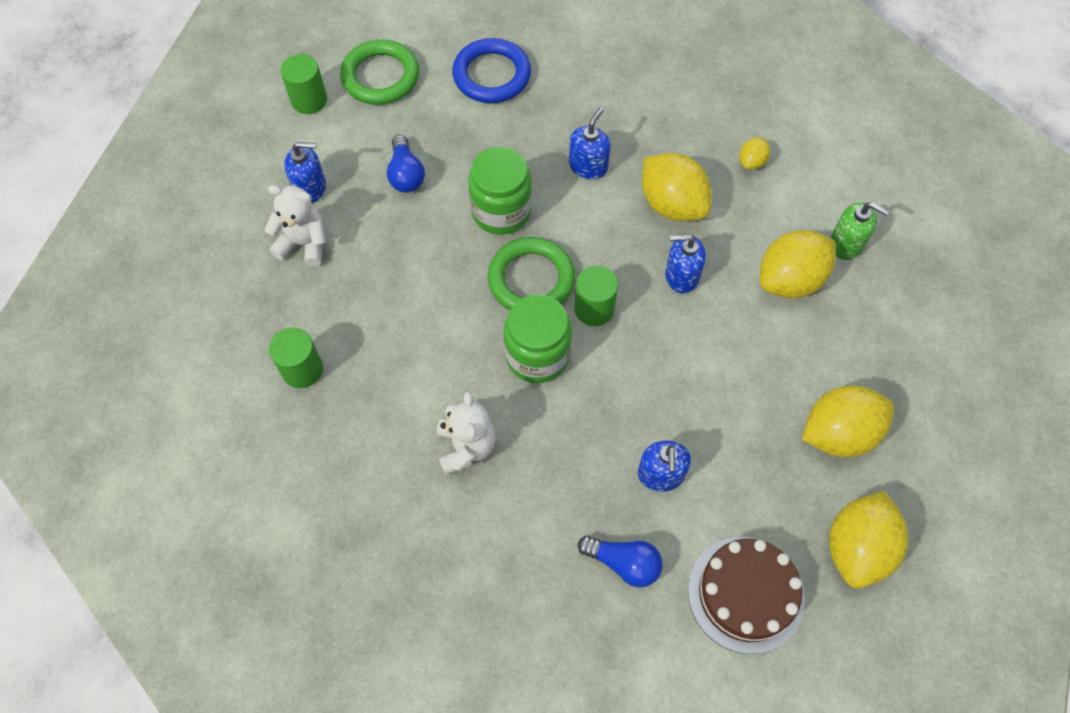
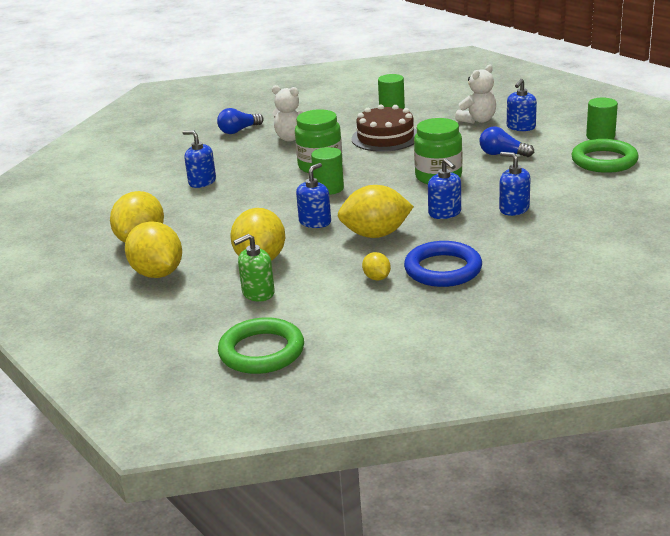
camera: 125 degrees right, 35 degrees down
blue ring [452,38,531,103] -> blue ring moved to [404,241,482,287]
green ring [488,237,575,310] -> green ring moved to [218,317,304,374]
blue light bulb [578,535,663,587] -> blue light bulb moved to [217,108,264,134]
brown cake [688,537,805,654] -> brown cake moved to [351,105,417,152]
yellow lemon [829,491,908,588] -> yellow lemon moved to [125,221,182,278]
none -> blue soap dispenser [499,152,531,216]

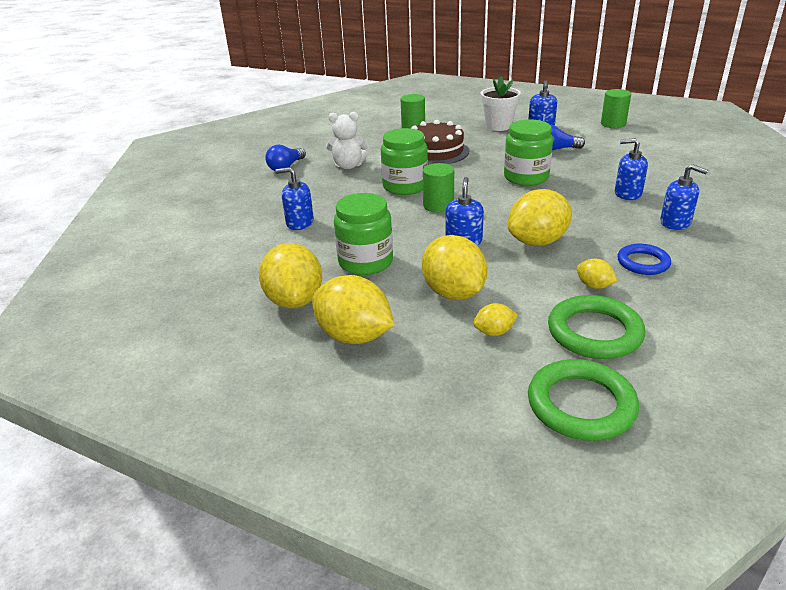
camera: 25 degrees left, 5 degrees up
green soap dispenser [233,234,275,302] -> yellow lemon [473,303,517,336]
blue ring [404,241,482,287] -> blue ring [618,244,671,275], size x0.63
blue soap dispenser [428,158,461,219] -> blue soap dispenser moved to [660,164,708,230]
white teddy bear [455,64,496,124] -> white flower pot [481,76,521,131]
green ring [571,139,639,173] -> green ring moved to [548,295,645,359]
none -> green jar [334,193,393,275]

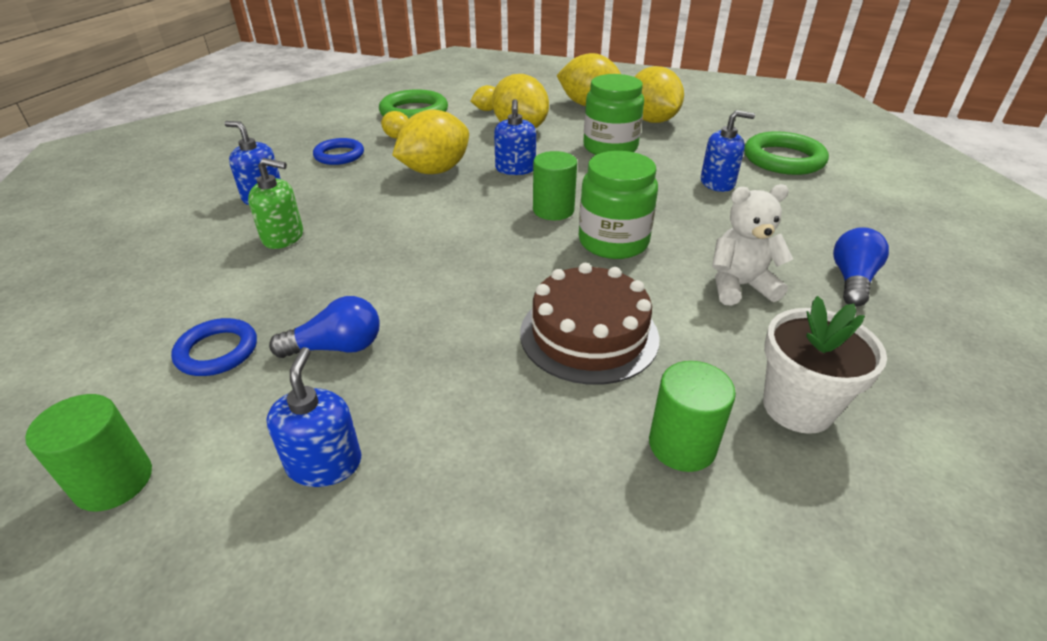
camera: 170 degrees right, 5 degrees up
white flower pot [481,76,521,131] -> white flower pot moved to [763,296,887,434]
green jar [504,119,553,186] -> none
green ring [528,359,639,441] -> green ring moved to [744,131,829,175]
blue soap dispenser [615,138,648,200] -> green soap dispenser [248,158,303,249]
none -> blue ring [171,318,257,376]

